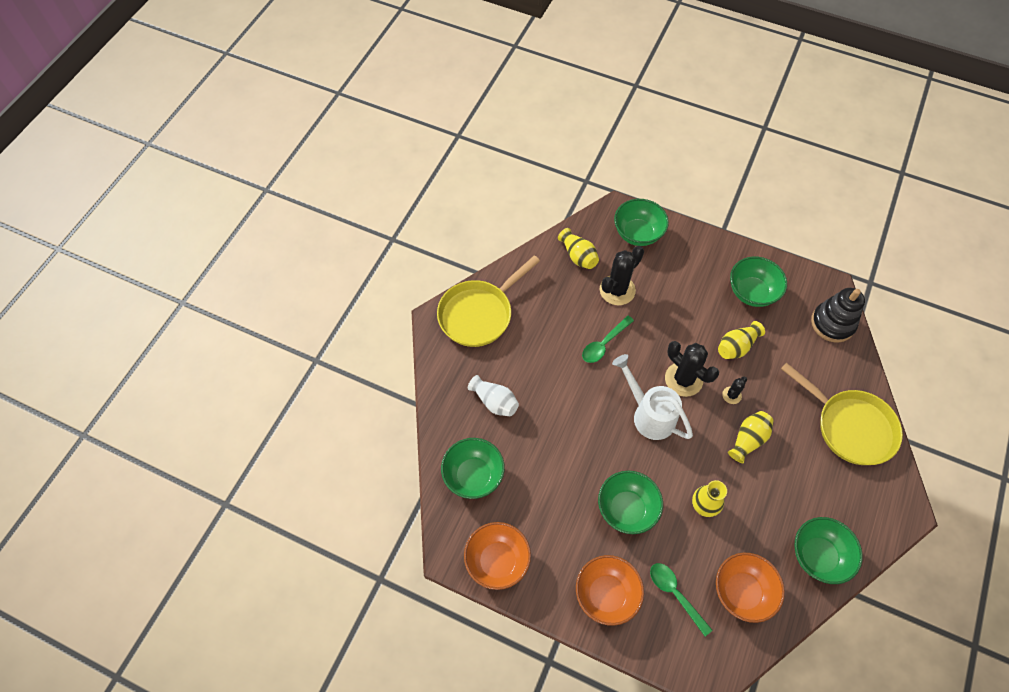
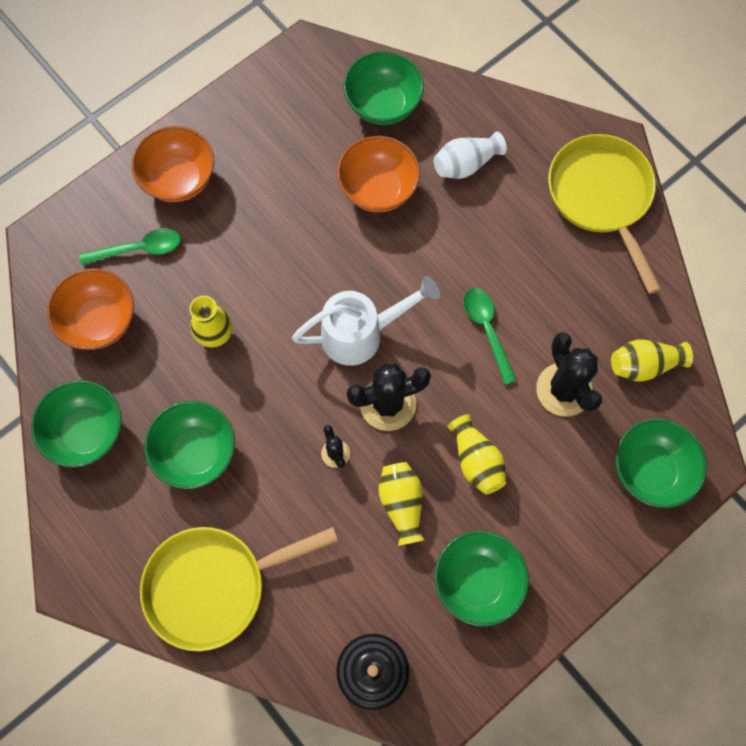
camera: 115 degrees right, 10 degrees up
orange bowl [464,522,531,590] -> orange bowl moved to [337,136,420,213]
green bowl [598,471,663,534] -> green bowl moved to [144,401,235,489]
yellow vase [728,411,774,463] -> yellow vase moved to [448,414,506,494]

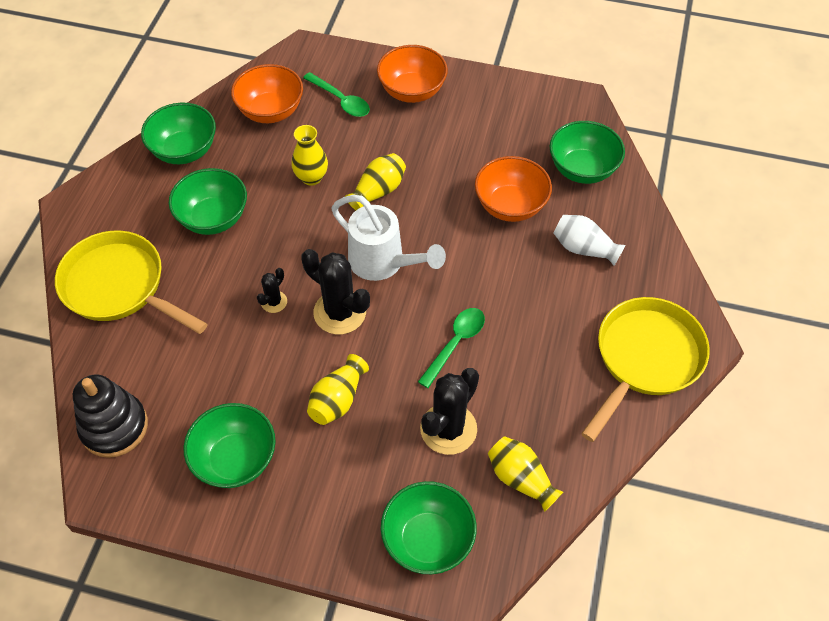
camera: 55 degrees right, 15 degrees down
yellow vase [379,462,425,546] -> yellow vase moved to [345,153,406,210]

